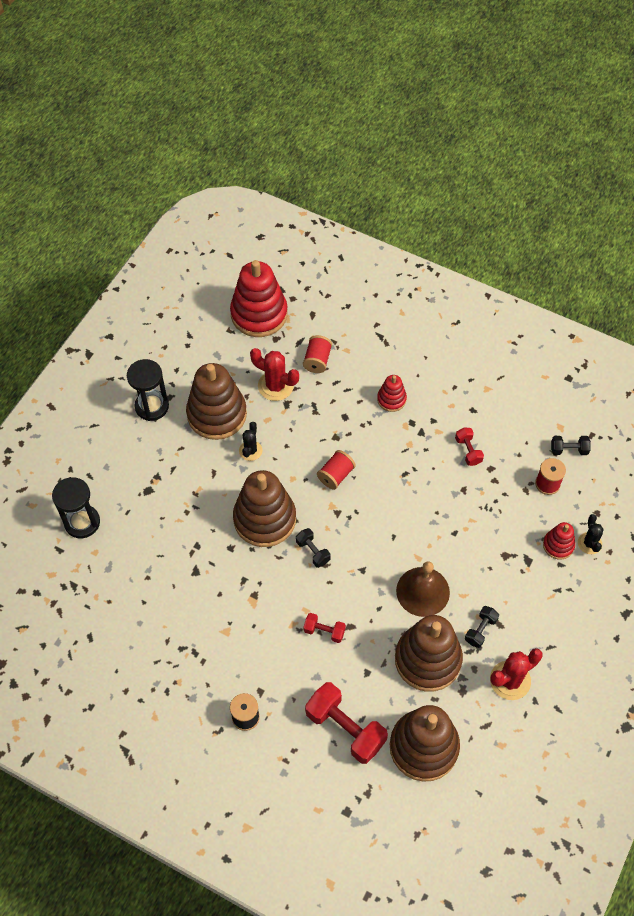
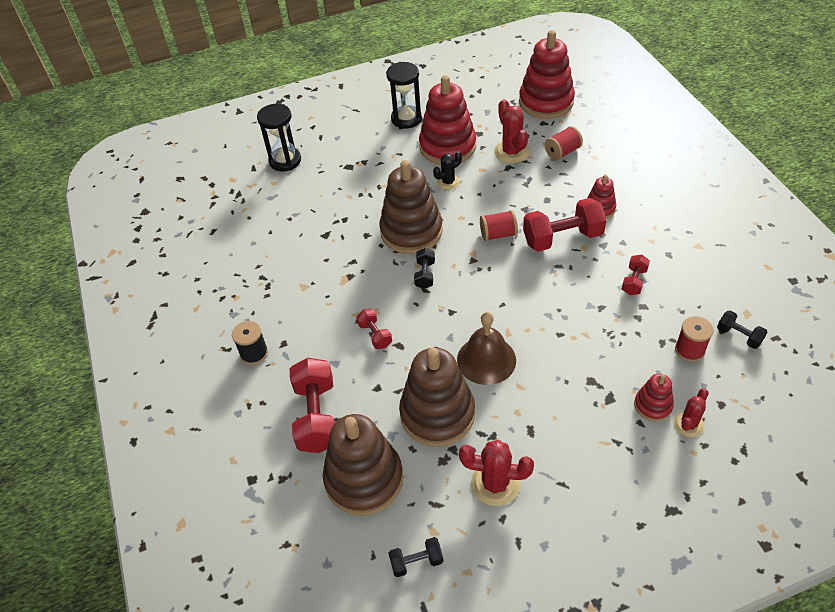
camera: 45 degrees right, 10 degrees down
brown stacking toy [186,363,247,440] -> red stacking toy [419,75,476,165]
black dumbbell [465,606,499,648] -> black dumbbell moved to [389,537,443,577]
black cactus [578,514,604,554] -> red cactus [674,388,709,437]
none -> red dumbbell [523,198,607,252]

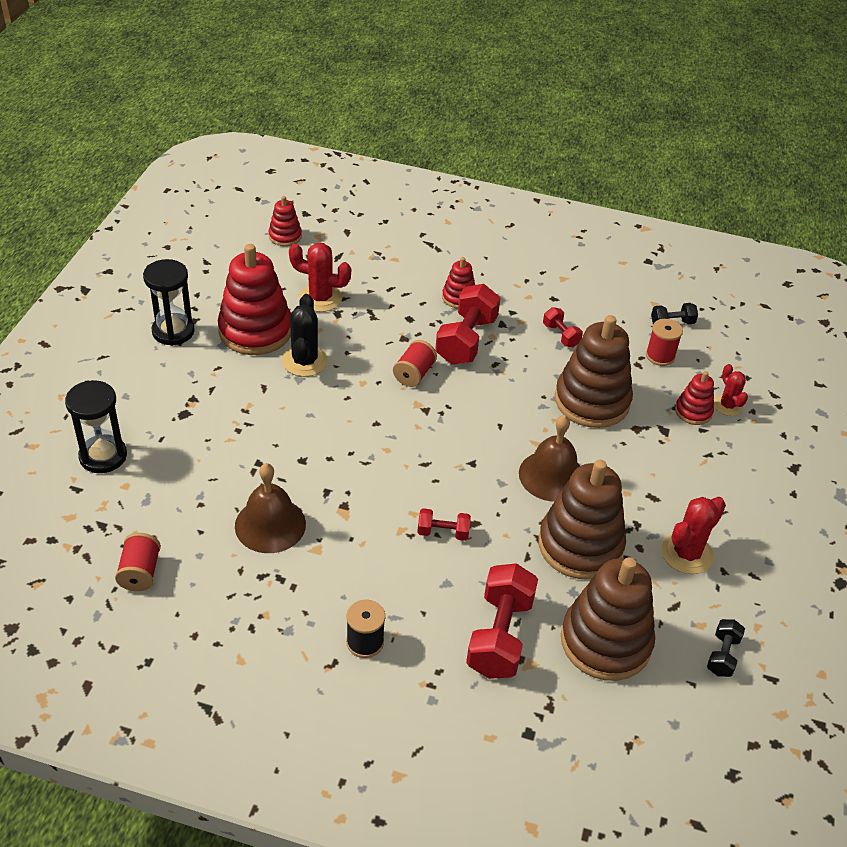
camera: 60 degrees left, 5 degrees down
red dumbbell [289,358,335,453] -> red dumbbell turned 75 degrees clockwise [466,563,538,679]
brown stacking toy [379,160,443,254] -> brown stacking toy moved to [555,315,633,428]
black dumbbell [414,248,435,289] -> none
black cactus [433,151,462,190] -> black cactus [282,294,328,377], size x1.58
red stacking toy [519,30,575,119] -> red stacking toy [269,196,302,246], size x0.49
red spool [545,126,583,160] -> red spool moved to [115,533,161,591]
none -> brown bell [235,463,306,553]

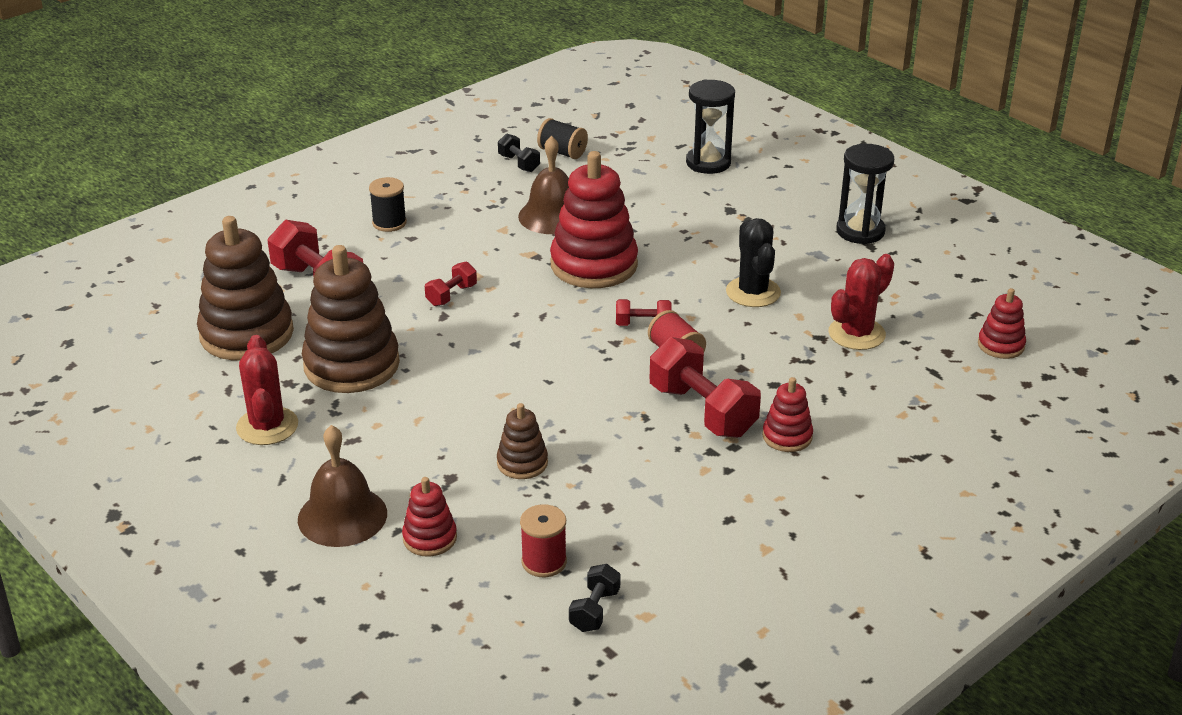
camera: 125 degrees right, 10 degrees down
red spool [115,533,161,591] -> black spool [537,118,588,159]
red stacking toy [218,244,291,355] -> red stacking toy moved to [550,151,638,288]
black cactus [282,294,328,377] -> black cactus turned 45 degrees clockwise [726,218,781,307]
brown bell [519,415,580,502] -> brown bell moved to [298,425,387,547]
red dumbbell [543,307,583,347] -> red dumbbell moved to [616,299,671,326]
brown stacking toy [555,315,633,428] -> brown stacking toy [497,403,548,479], size x0.49
black dumbbell [707,619,745,677] -> black dumbbell moved to [498,133,540,172]
red cactus [714,364,748,416] -> none

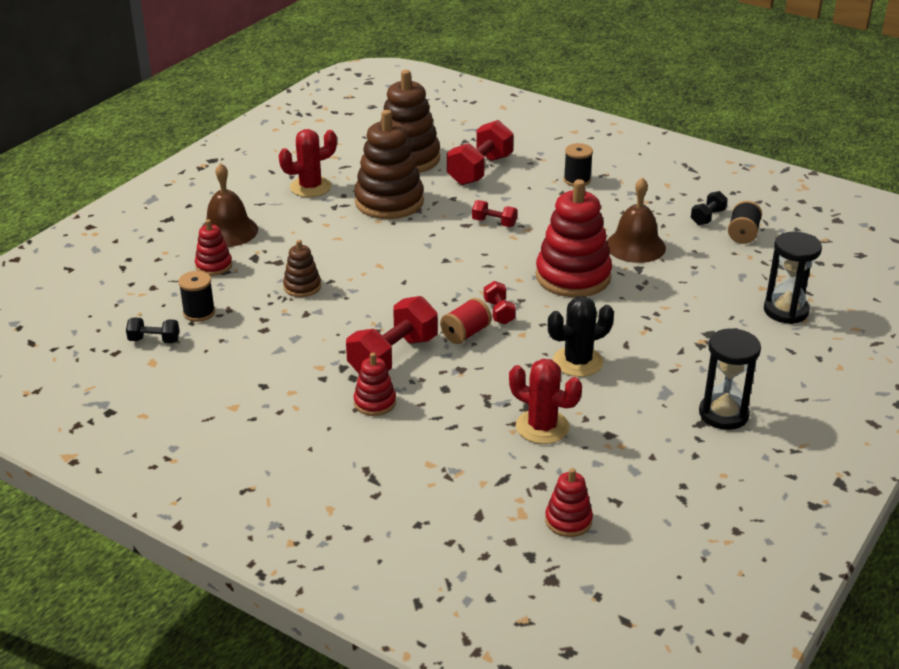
camera: 75 degrees right, 0 degrees up
red spool [520,504,567,577] -> black spool [178,271,215,322]

